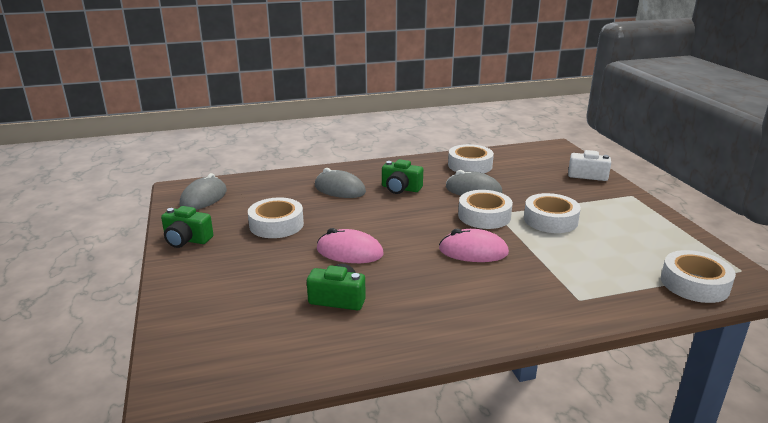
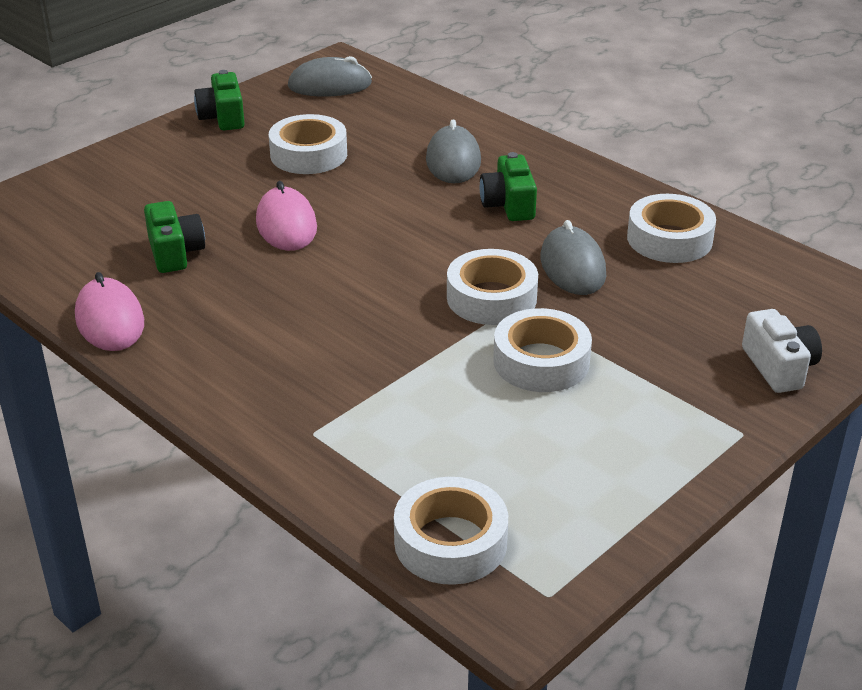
camera: 60 degrees right, 10 degrees up
pink mouse [439,228,509,262] -> pink mouse moved to [75,272,144,351]

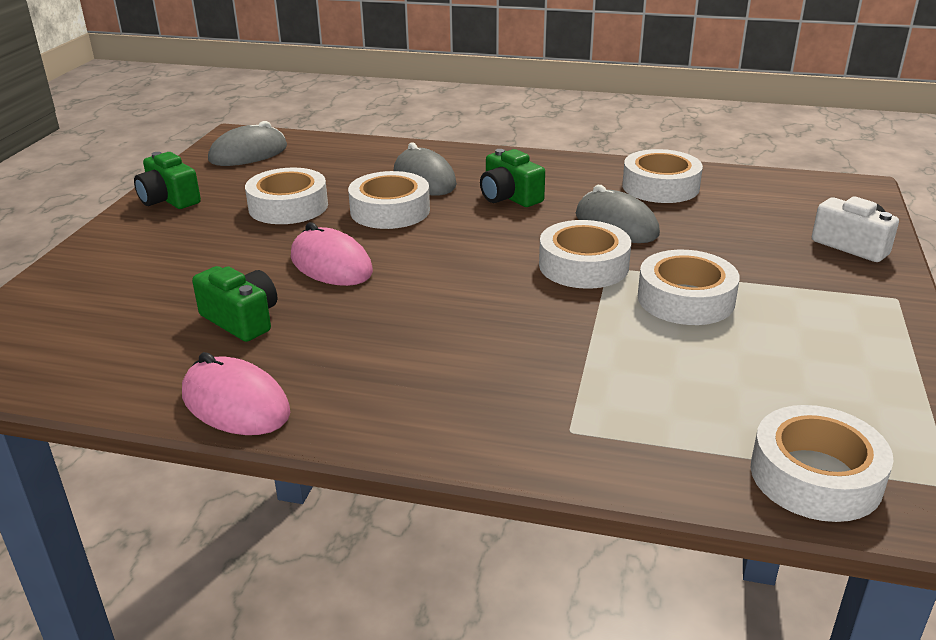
camera: 30 degrees left, 5 degrees down
none -> white tape [348,171,430,229]

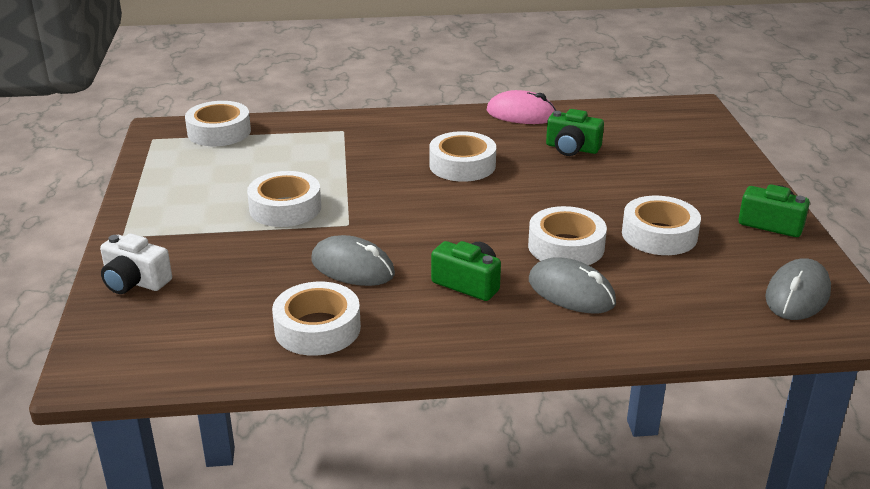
camera: 160 degrees right, 0 degrees up
pink mouse [291,222,373,286] -> none
white tape [539,220,631,289] -> white tape moved to [429,131,496,182]

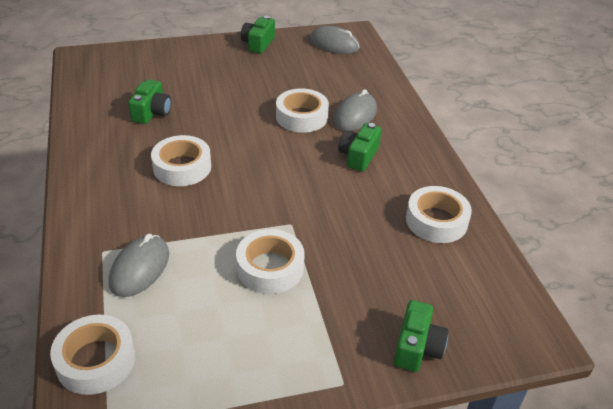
camera: 100 degrees left, 10 degrees up
white camera [100,233,172,294] -> green camera [394,300,448,372]
grey mouse [311,235,395,286] -> grey mouse moved to [109,234,169,297]
pink mouse [487,90,556,124] -> none
white tape [622,196,701,255] -> none

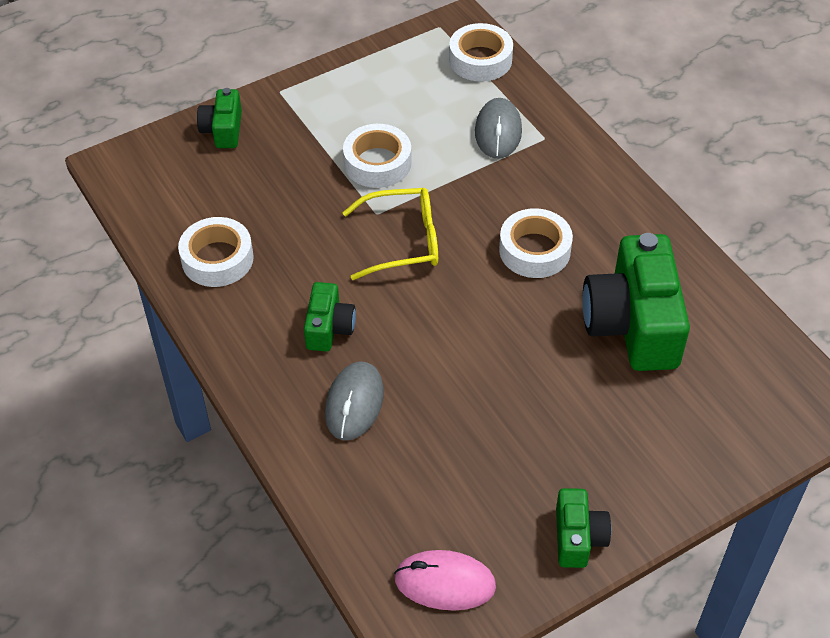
camera: 165 degrees right, 10 degrees up
green camera [128,79,171,124] -> green camera [582,233,690,371], size x1.97
white tape [276,88,329,133] -> none
grey mouse [309,26,360,54] -> pink mouse [394,550,496,611]
none -> yellow glasses [342,188,438,280]

